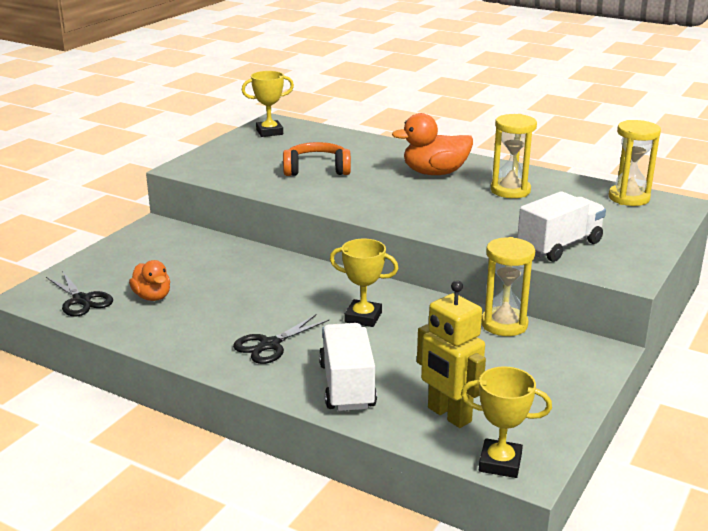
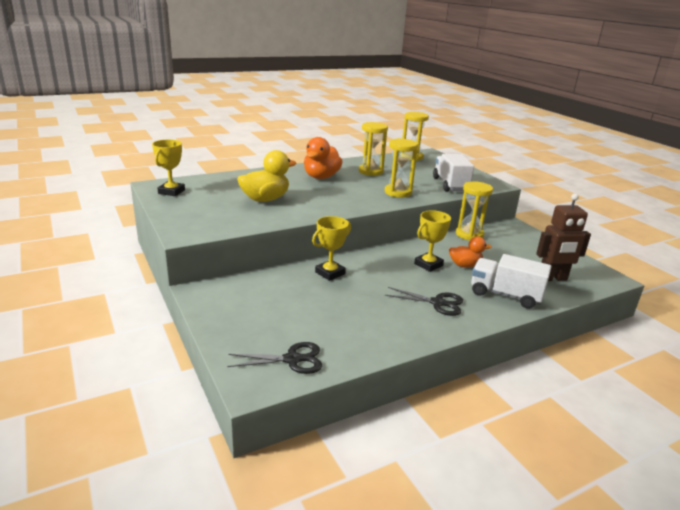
camera: 60 degrees left, 0 degrees up
orange duck [129,260,170,301] -> orange duck moved to [449,236,492,268]
black scissors [233,314,329,364] -> black scissors turned 60 degrees counterclockwise [385,287,463,316]
orange headphones [283,142,351,176] -> yellow duck [237,150,296,202]
yellow robot [417,280,486,428] -> brown robot [536,194,591,281]
yellow trophy [461,366,552,478] -> yellow trophy moved to [312,216,351,281]
none -> yellow hourglass [385,138,418,198]

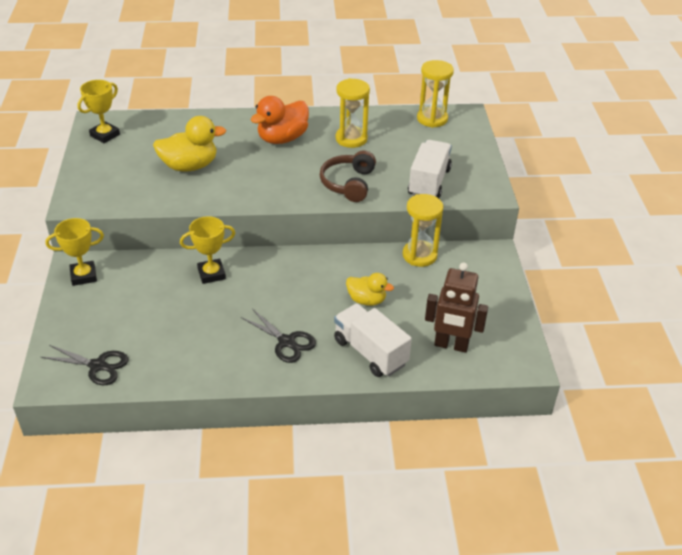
camera: 25 degrees right, 15 degrees up
yellow hourglass [385,138,418,198] -> brown headphones [320,150,376,202]
yellow trophy [414,210,451,272] -> yellow trophy moved to [45,218,104,286]
orange duck [449,236,492,268] -> yellow duck [346,273,394,306]

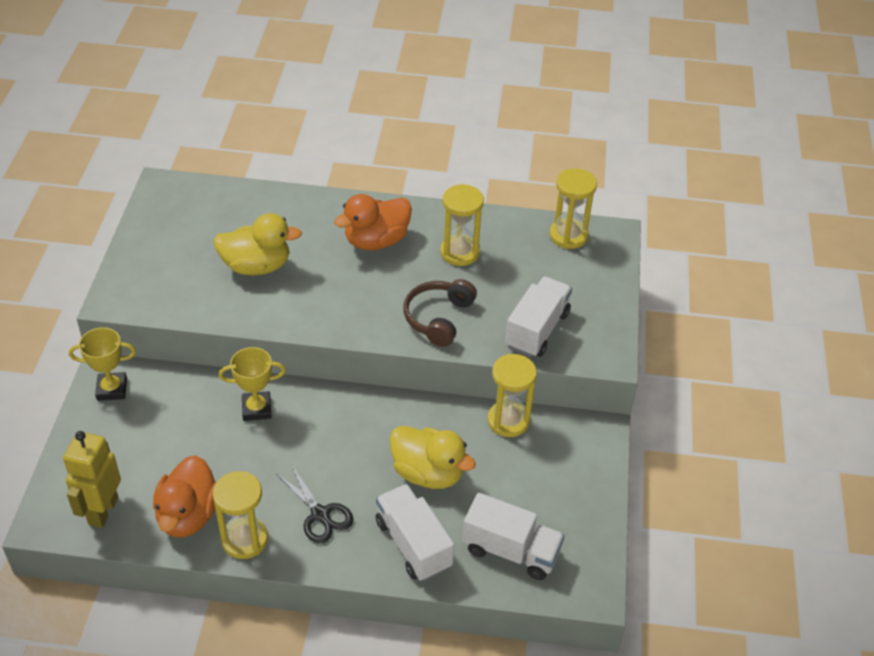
camera: 10 degrees right, 5 degrees up
black scissors [41,345,128,385] -> yellow robot [63,431,121,528]
yellow trophy [77,80,120,143] -> none
yellow duck [346,273,394,306] -> yellow duck [390,426,476,489], size x1.60
brown robot [425,263,488,353] -> white truck [462,493,565,580]
none -> orange duck [153,455,216,538]
none -> yellow hourglass [213,471,268,559]

